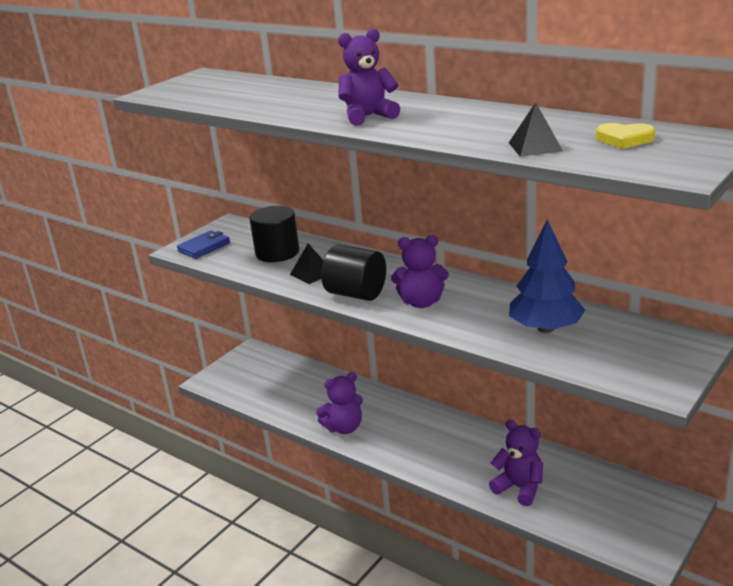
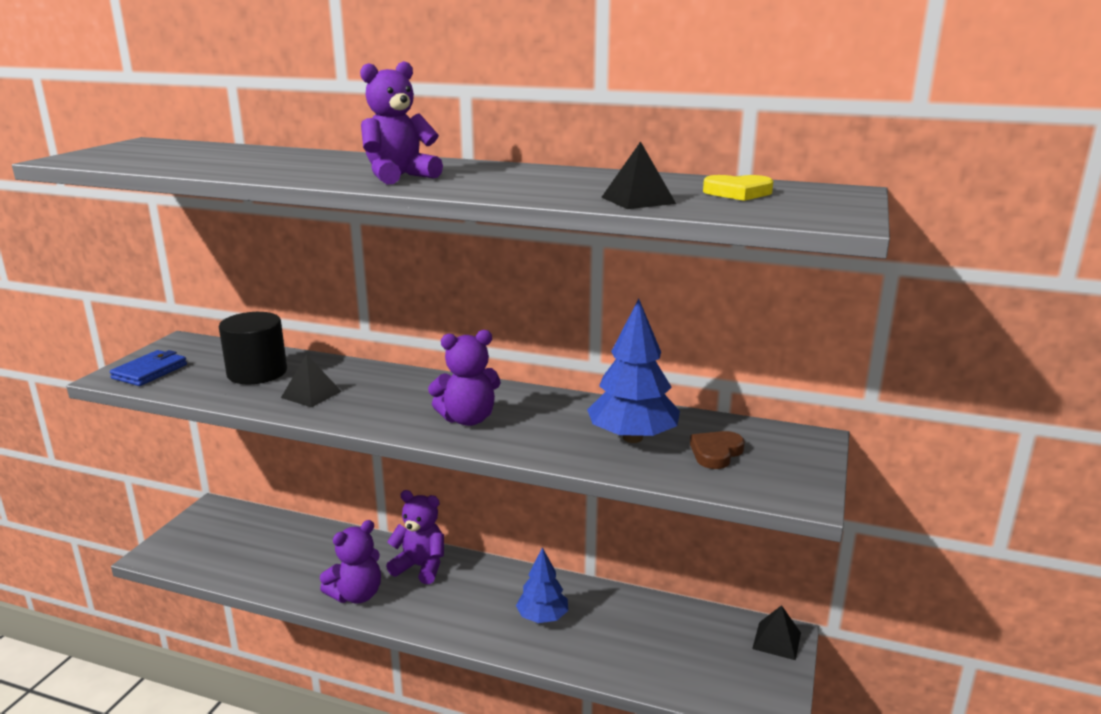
camera: 20 degrees left, 5 degrees down
black cylinder [321,245,386,301] -> none
purple teddy bear [489,419,543,506] -> purple teddy bear moved to [386,490,444,584]
none -> blue tree [516,547,568,623]
none -> brown heart [690,431,745,469]
none -> black pyramid [752,605,801,660]

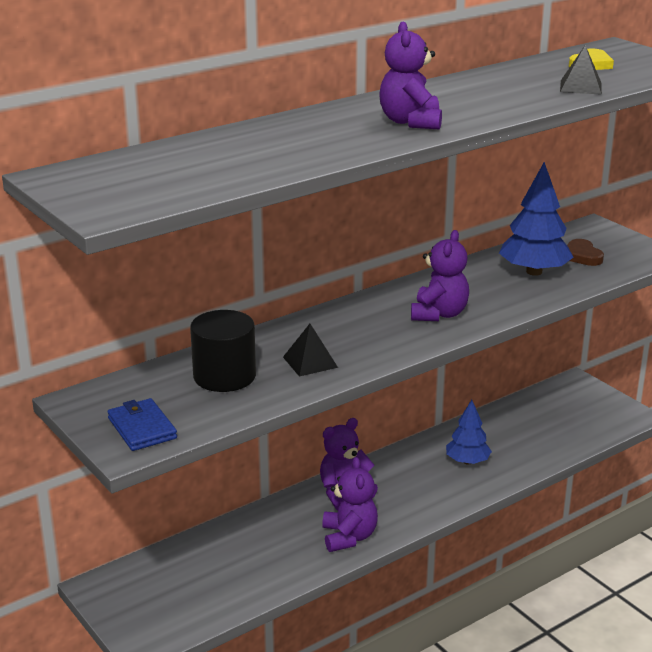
camera: 55 degrees left, 5 degrees up
black pyramid [752,605,801,660] -> none

